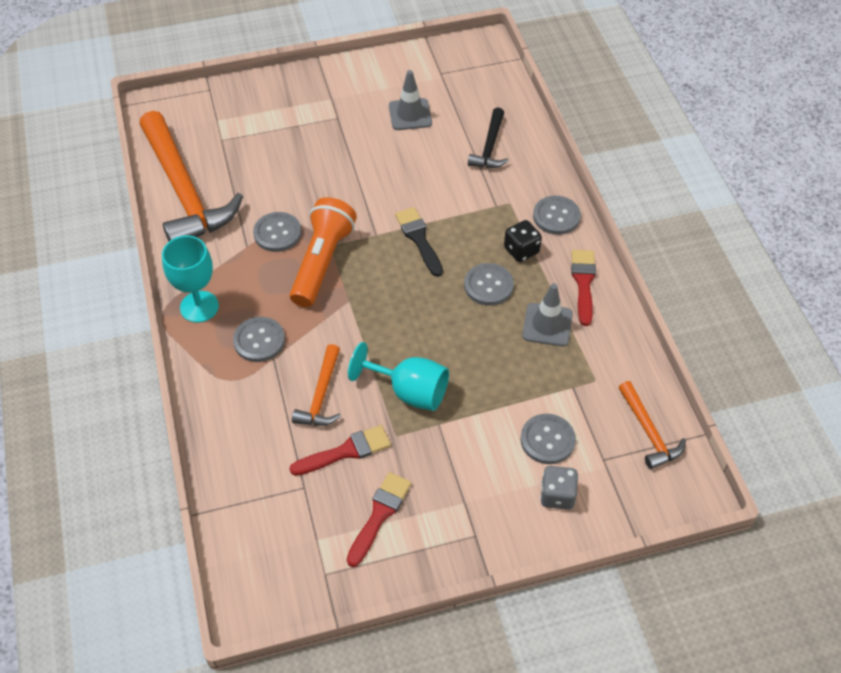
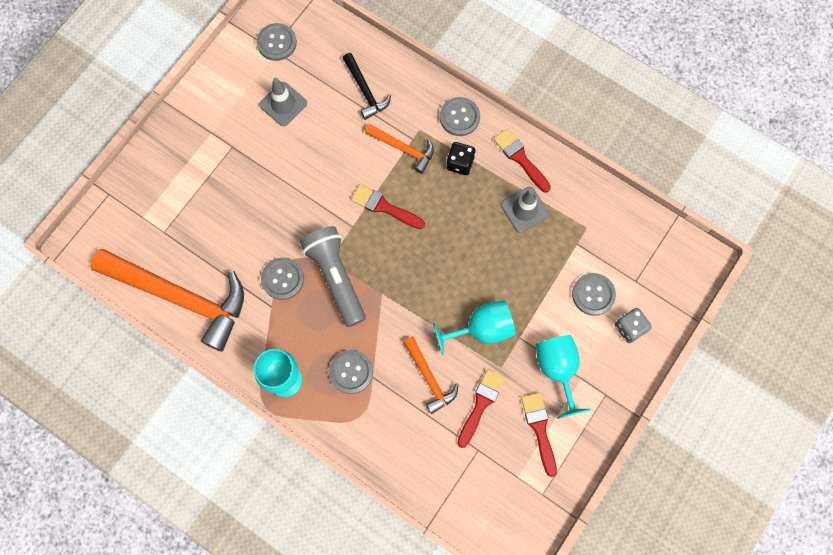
camera: 40 degrees left, 20 degrees up
orange flashlight [290,197,357,307] -> grey flashlight [300,226,366,327]
black brush [395,207,443,277] -> red brush [351,184,425,229]
grey button [464,263,514,306] -> grey button moved to [257,23,297,61]
orange hammer [618,381,686,469] -> orange hammer moved to [365,124,434,174]
none -> turquoise goblet [535,335,591,419]

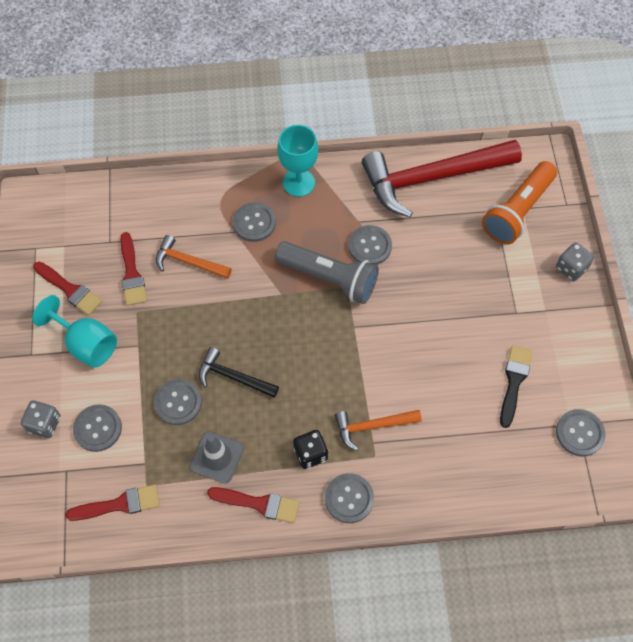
camera: 140 degrees right, 10 degrees down
orange hammer [90,249,244,352] -> red hammer [362,140,522,217]
grey traffic cone [259,78,307,126] -> black brush [500,345,532,428]
black hammer [343,53,391,120] -> black hammer moved to [199,347,279,398]
red brush [351,184,425,229] -> red brush moved to [66,484,160,521]
turquoise goblet [433,300,516,356] -> none
none -> grey button [154,379,202,425]
none -> orange flashlight [482,161,557,245]
none -> grey dice [556,243,594,281]

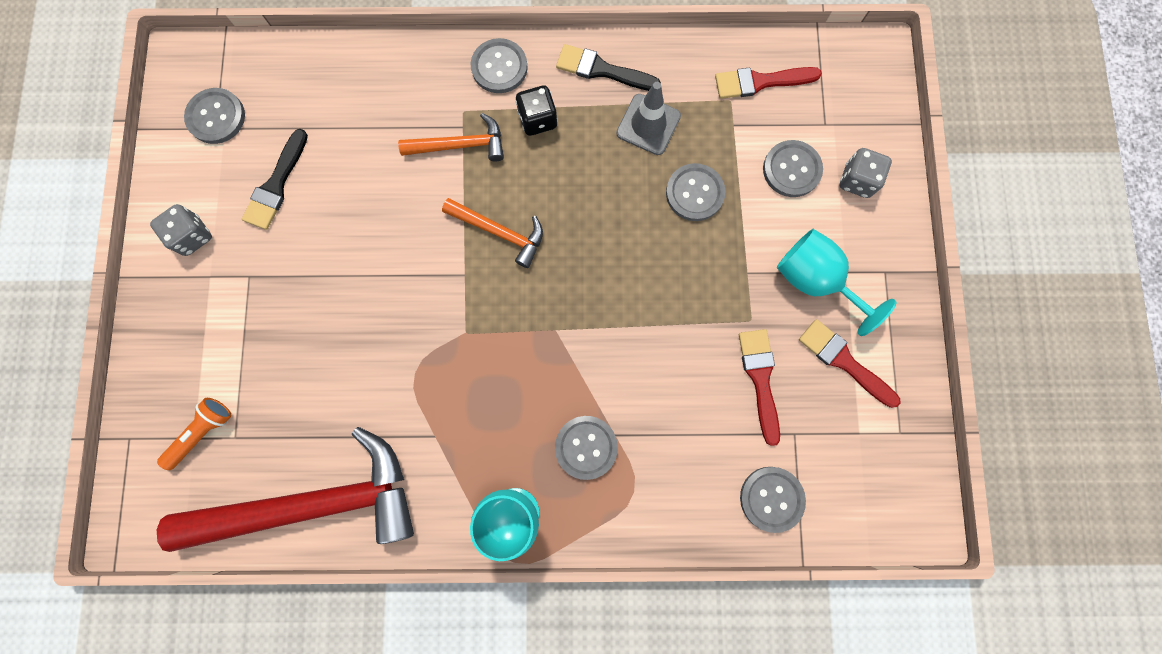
camera: 175 degrees left, 15 degrees up
orange hammer [156,235,232,279] -> orange hammer moved to [442,198,543,268]
black hammer [199,347,279,398] -> none
red brush [207,487,300,523] -> black brush [556,44,661,91]
grey flashlight [275,241,379,304] -> none
grey button [348,225,392,265] -> grey button moved to [740,467,806,533]
orange flashlight [482,161,557,245] -> orange flashlight [157,398,231,470], size x0.53
grey dice [556,243,594,281] -> grey dice moved to [150,204,212,256]

